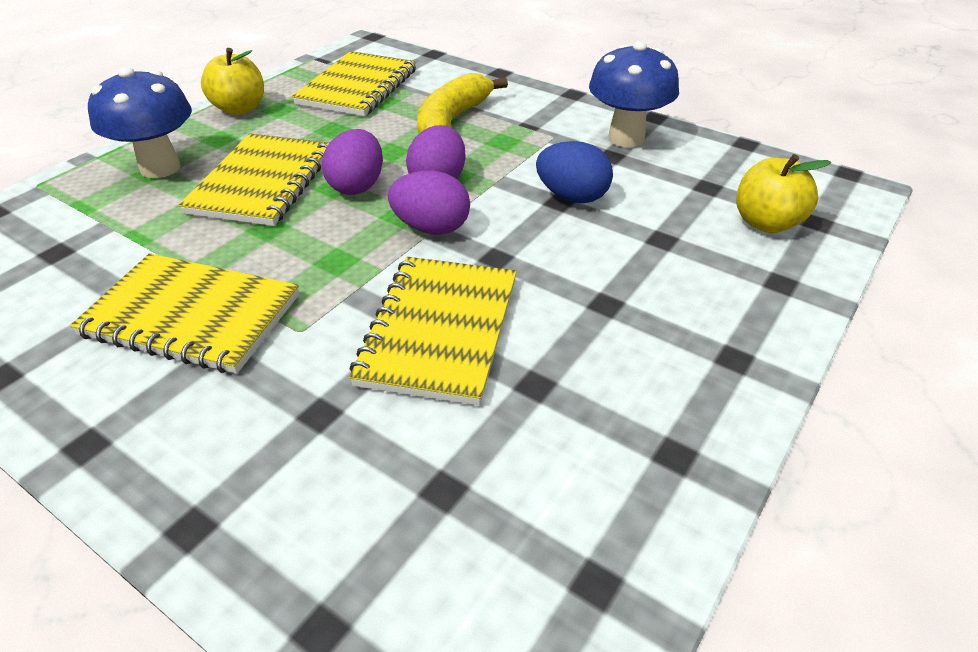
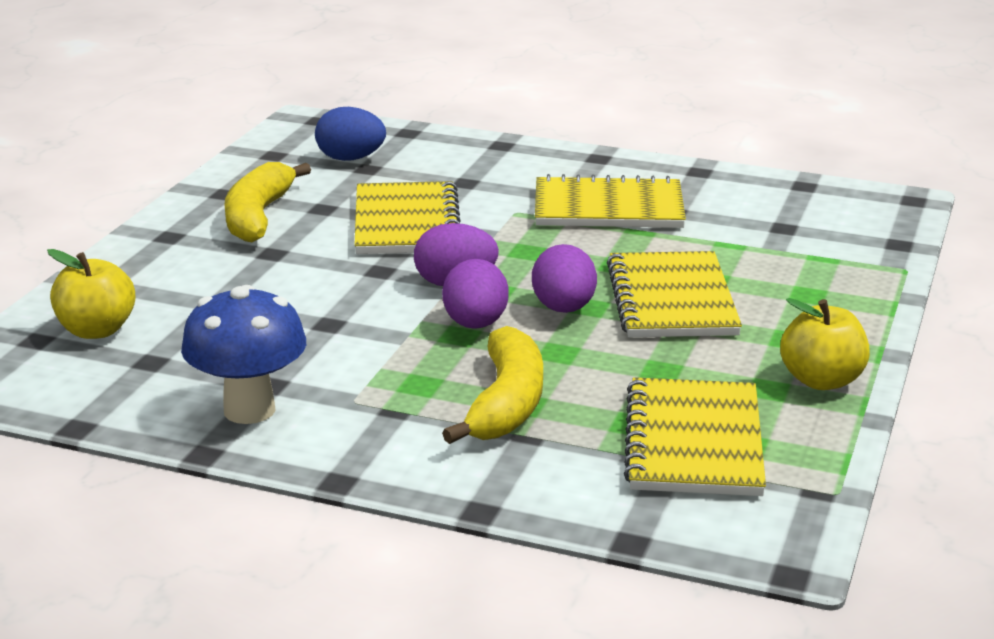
camera: 165 degrees right, 15 degrees down
blue mushroom [88,67,192,178] -> none
blue egg [536,141,613,203] -> blue egg moved to [315,107,386,161]
none -> yellow banana [225,162,311,242]

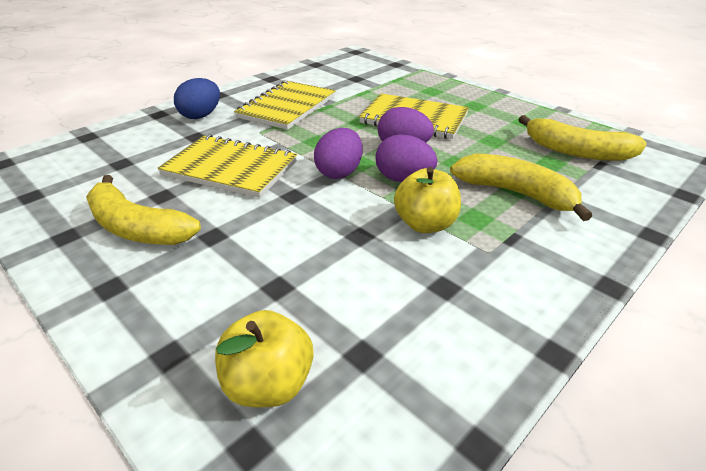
camera: 65 degrees left, 10 degrees up
blue mushroom [181,285,306,424] -> none
blue egg [315,107,386,161] -> blue egg moved to [174,78,220,119]
yellow notebook [624,377,766,496] -> yellow banana [518,115,647,161]
yellow apple [780,298,870,390] -> yellow apple moved to [394,167,461,233]

